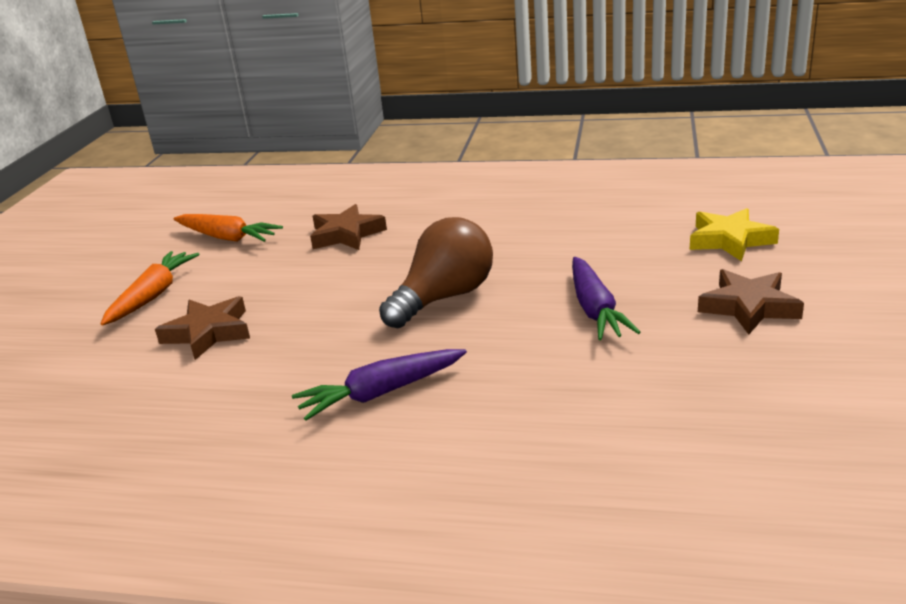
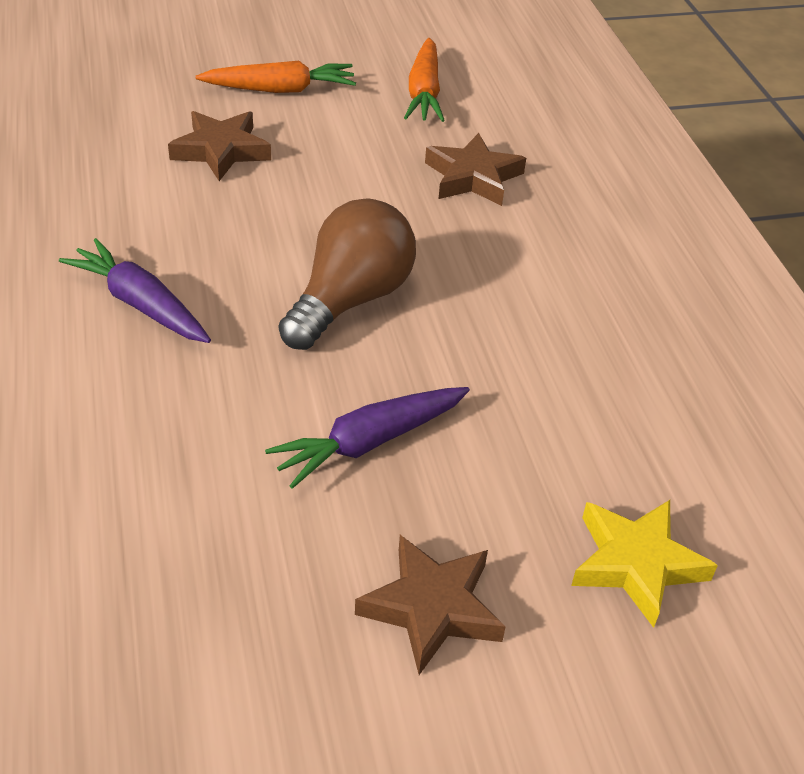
camera: 60 degrees right, 15 degrees up
brown light bulb [379,217,493,328] -> brown light bulb turned 75 degrees counterclockwise [279,198,416,350]

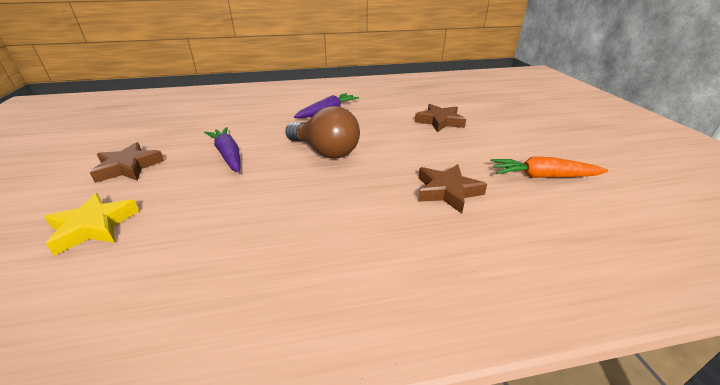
camera: 95 degrees right, 10 degrees down
orange carrot [195,61,356,93] -> none

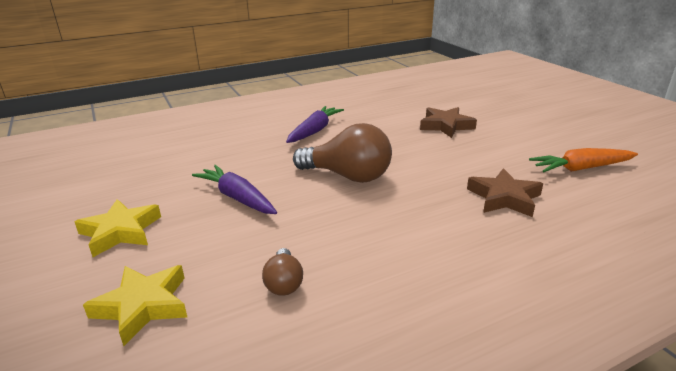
camera: 15 degrees left, 5 degrees down
brown star [89,142,164,183] -> yellow star [75,199,161,257]
none -> brown light bulb [262,248,303,296]

